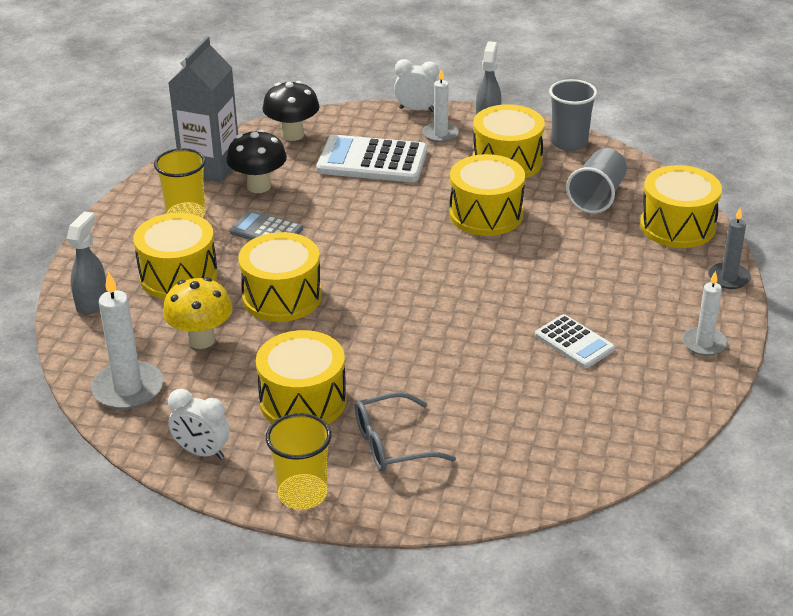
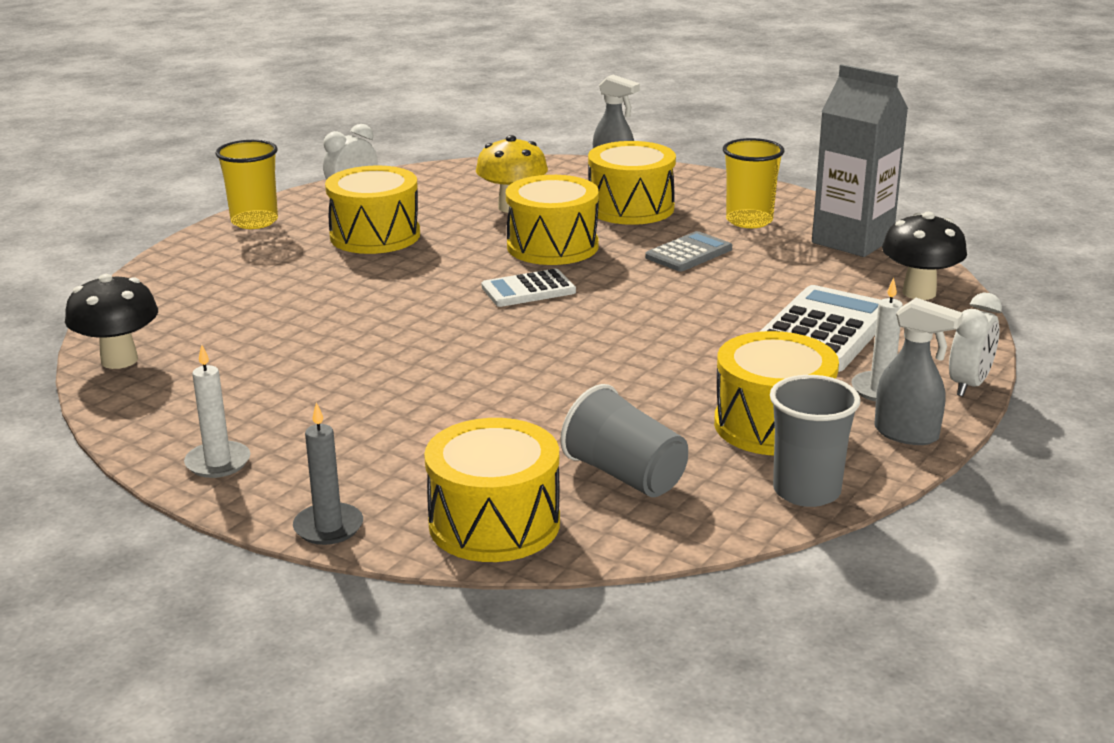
camera: 110 degrees right, 10 degrees down
white candle [91,271,163,410] -> none
black mushroom [227,129,287,193] -> black mushroom moved to [65,274,158,369]
grey glasses [355,392,456,472] -> none
yellow drum [449,154,525,236] -> none
white calculator [535,314,615,368] -> white calculator moved to [482,269,576,307]

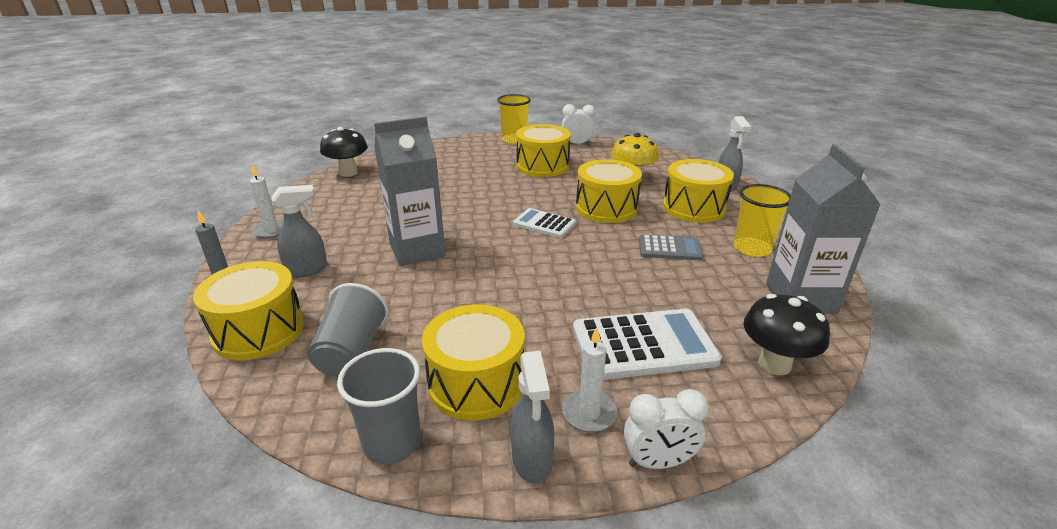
camera: 50 degrees right, 5 degrees up
none -> grey spray bottle [272,185,327,277]
none -> grey carton [374,116,446,266]

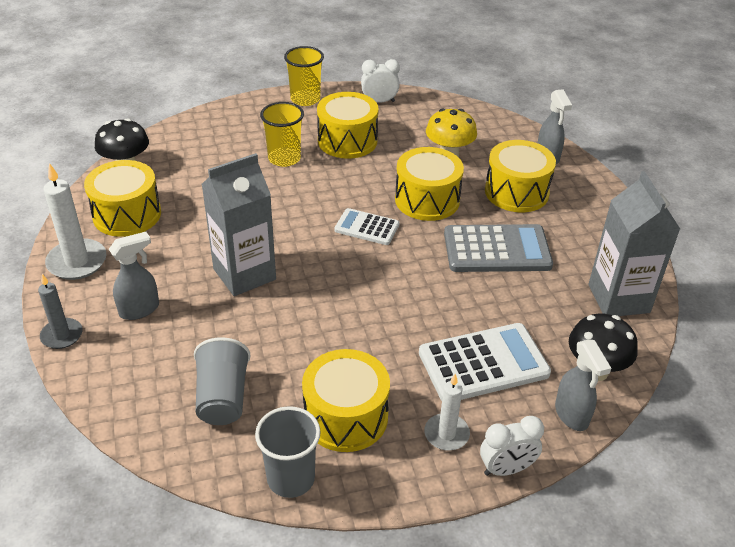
camera: 10 degrees left, 10 degrees up
yellow drum [193,261,304,360] -> yellow drum moved to [84,160,161,237]
white candle [249,164,284,239] -> white candle [43,163,106,280], size x1.56
grey spray bottle [510,351,554,484] -> grey spray bottle moved to [555,340,611,431]
grey calculator [639,234,703,260] -> grey calculator [444,224,553,272], size x1.70
yellow cup [734,184,791,257] -> yellow cup moved to [260,102,304,167]

